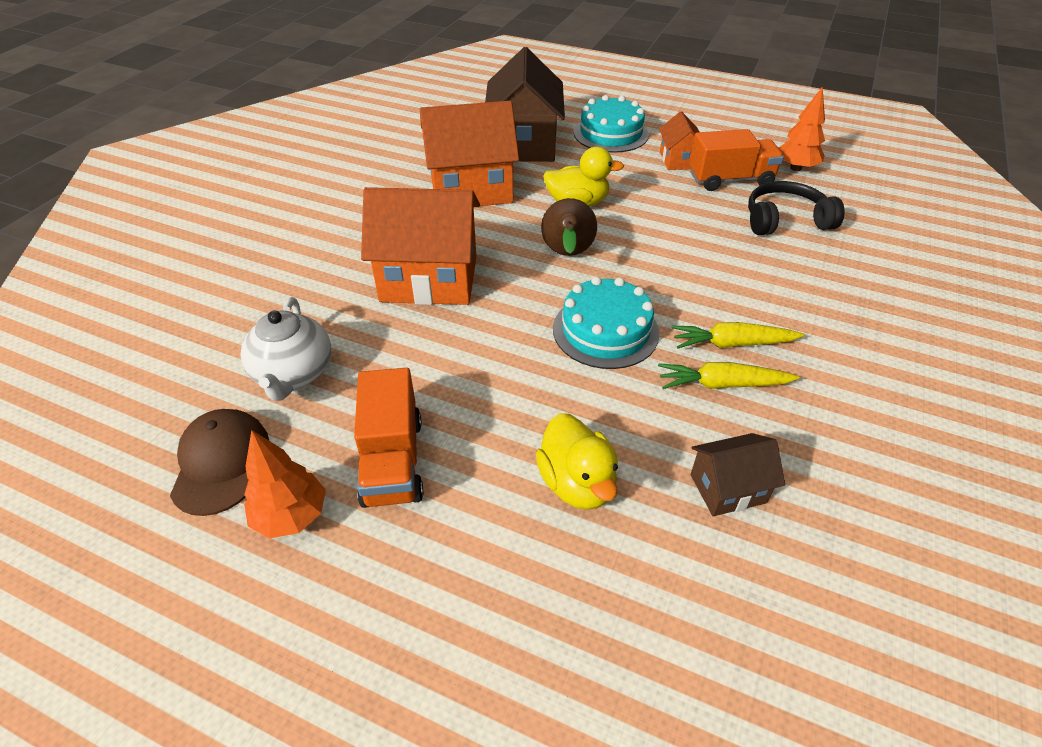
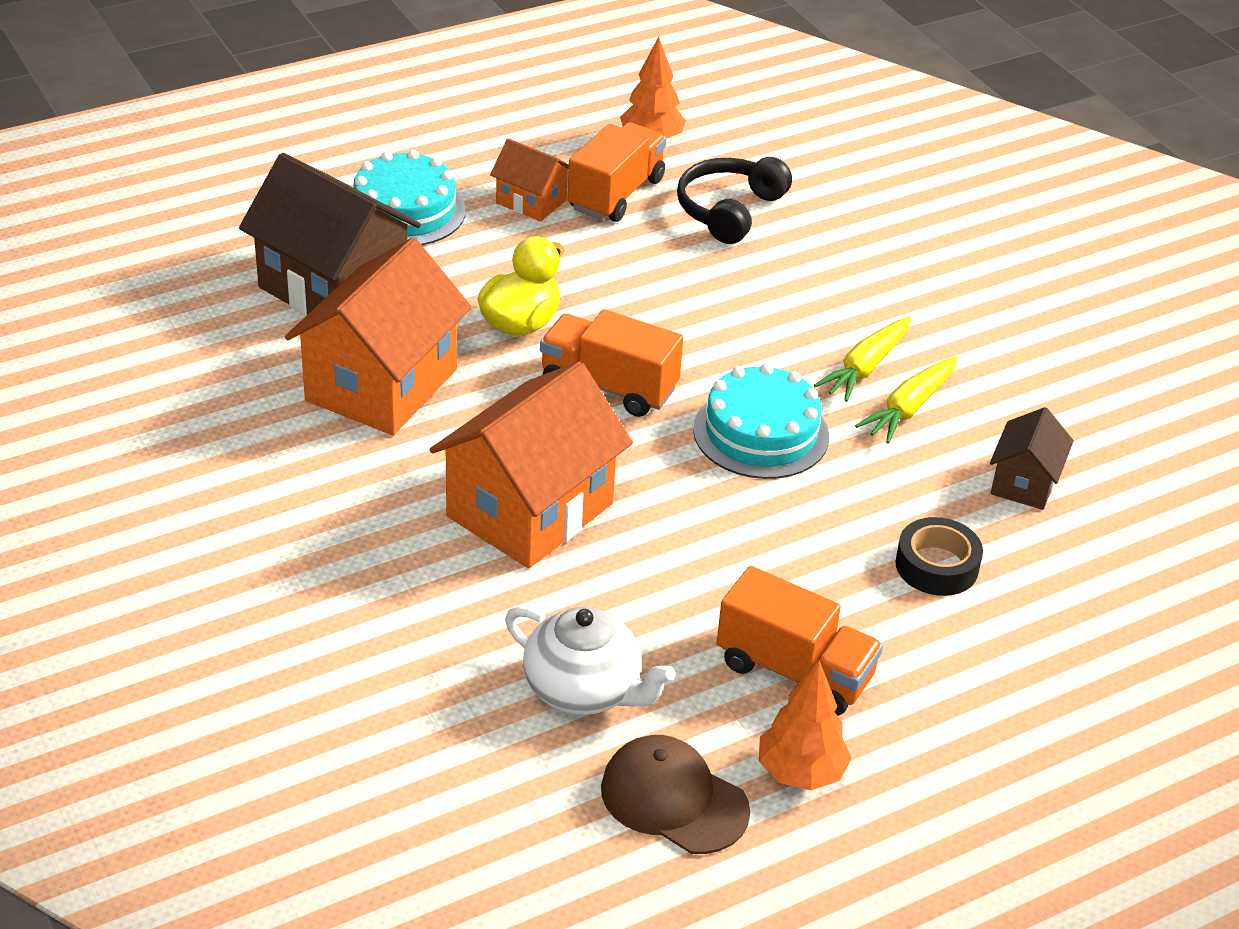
camera: 55 degrees left, 5 degrees down
yellow duck [536,413,618,510] -> black tape [895,517,983,596]
brown pear [541,198,597,256] -> orange truck [540,309,683,417]

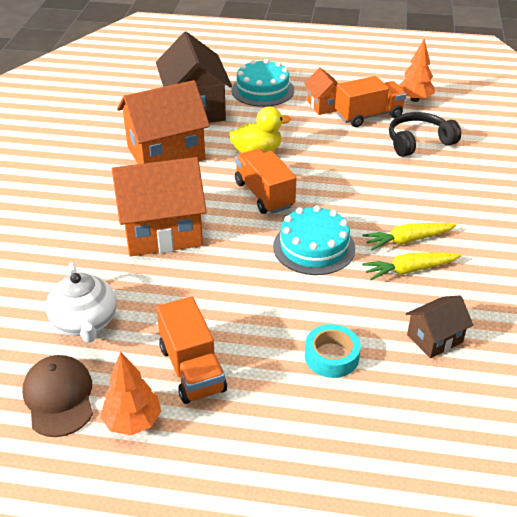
camera: 40 degrees right, 0 degrees up
black tape [895,517,983,596] -> turquoise tape [305,324,361,378]

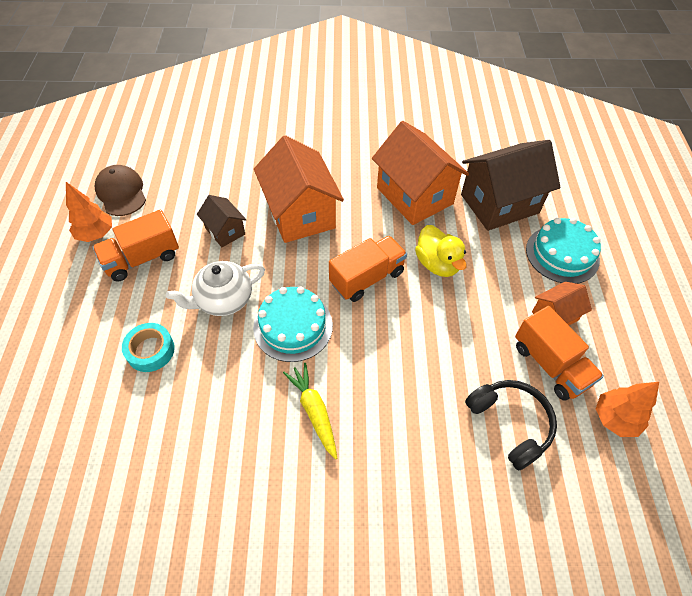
camera: 80 degrees right, 15 degrees up
brown cap [22,355,93,437] -> brown cap turned 90 degrees counterclockwise [94,165,146,216]
white teapot [46,262,117,343] -> white teapot moved to [166,261,265,316]
yellow carrot [362,252,462,280] -> none
brown house [406,295,473,358] -> brown house moved to [197,195,246,247]

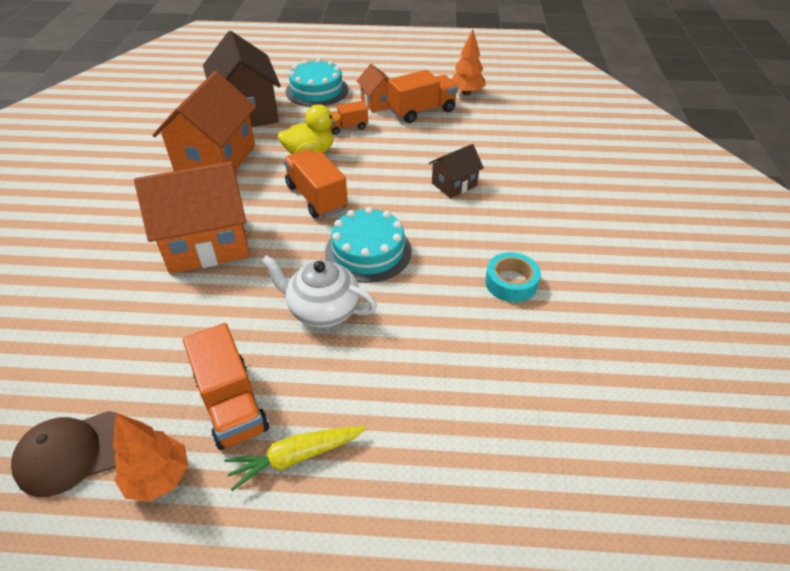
camera: 85 degrees left, 10 degrees down
turquoise tape [122,323,175,372] -> turquoise tape moved to [485,252,541,302]
white teapot [166,261,265,316] -> white teapot turned 135 degrees clockwise [261,255,377,327]
brown house [197,195,246,247] -> brown house moved to [429,144,484,198]
yellow carrot [283,363,337,459] -> yellow carrot moved to [224,426,366,491]
orange house [372,121,469,225] -> orange house turned 45 degrees counterclockwise [152,71,256,171]
black headphones [465,380,557,471] -> none
none -> orange truck [329,101,368,135]

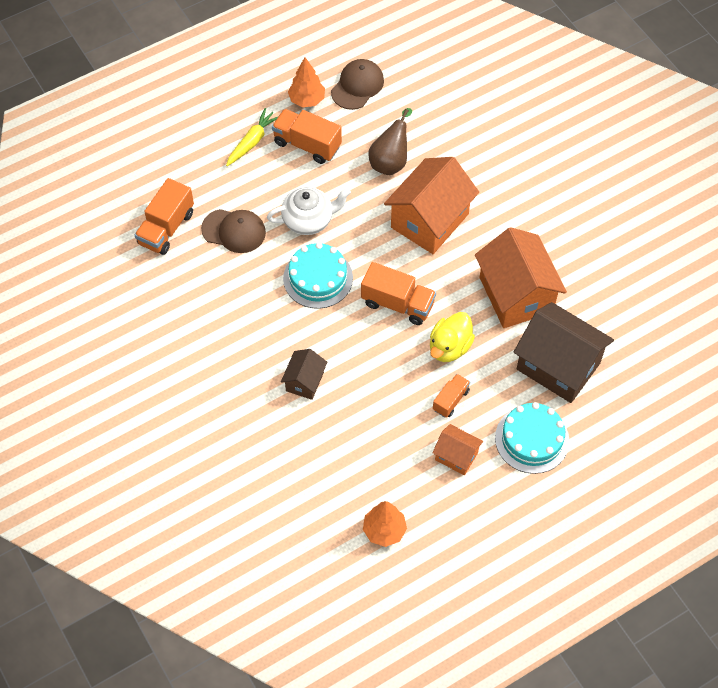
camera: 145 degrees right, 15 degrees up
orange truck [388,70,458,123] -> orange truck moved to [135,178,194,255]
turquoise tape [485,252,541,302] -> none
none -> brown cap [201,209,266,253]
none -> brown pear [368,108,412,175]

